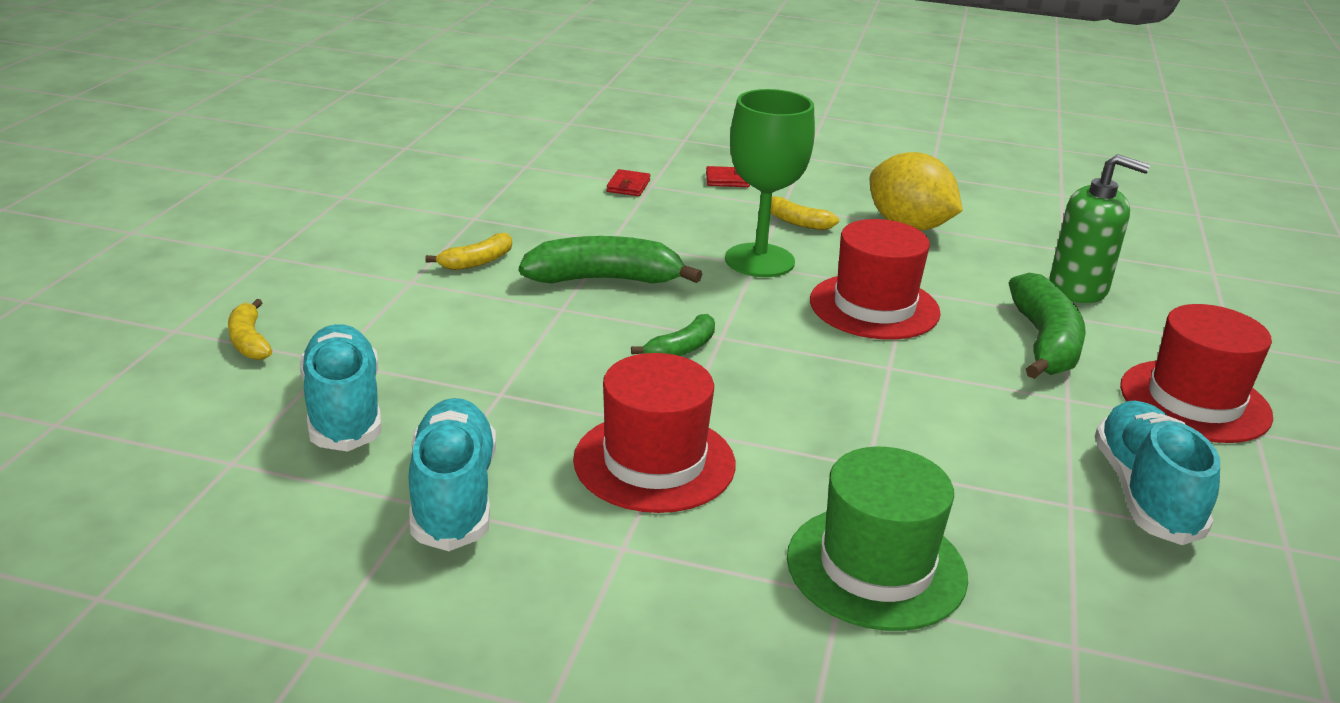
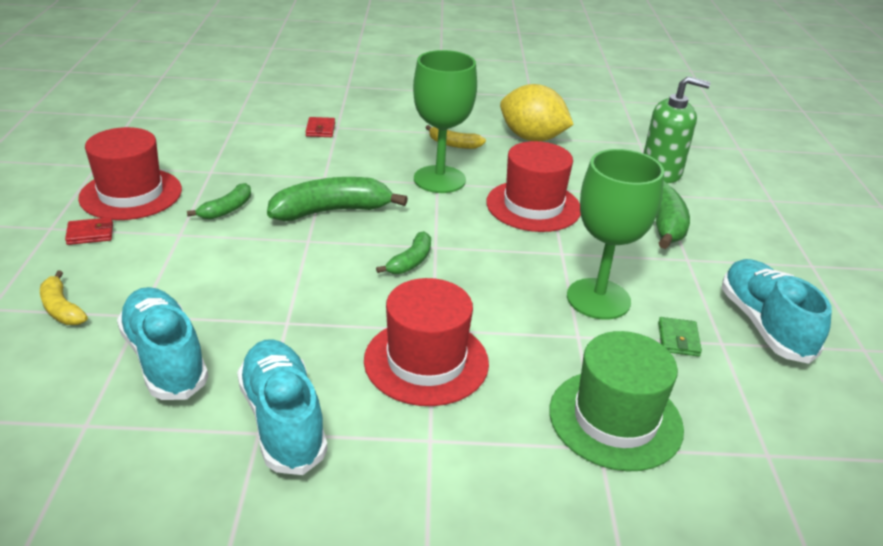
camera: 15 degrees left, 5 degrees up
yellow banana [425,233,512,270] -> green banana [187,183,251,219]
red wallet [706,166,750,187] -> red wallet moved to [65,217,113,245]
red hat [1120,304,1273,443] -> red hat moved to [78,127,182,220]
none -> green goblet [567,149,664,320]
none -> green wallet [658,317,702,357]

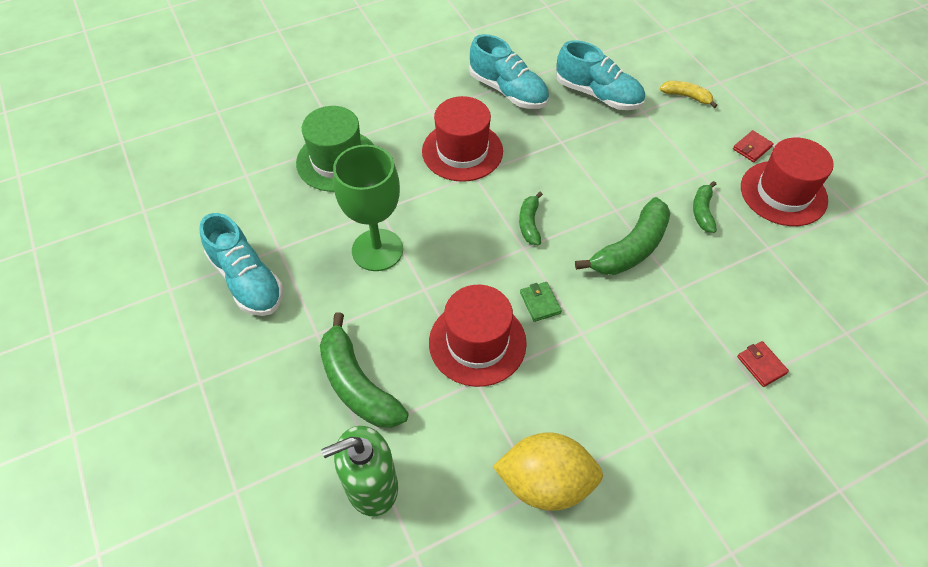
camera: 155 degrees right, 20 degrees up
green goblet [413,50,477,193] -> none
yellow banana [426,125,486,149] -> none
green wallet [658,317,702,357] -> green wallet moved to [520,282,562,322]

